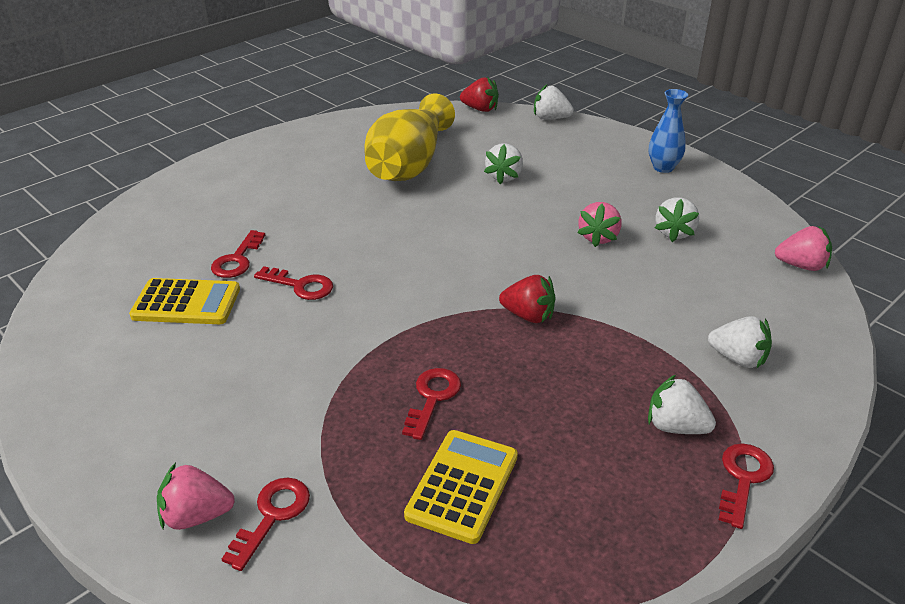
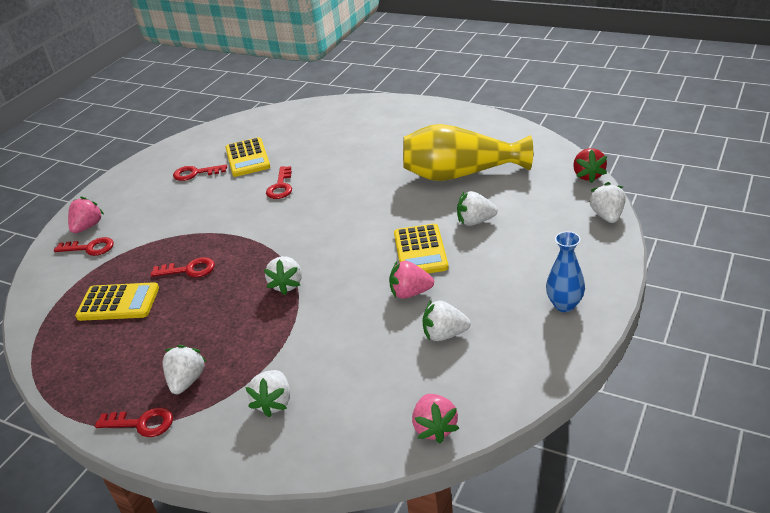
camera: 75 degrees right, 0 degrees up
pink strawberry [157,462,235,530] -> pink strawberry turned 45 degrees clockwise [68,196,104,233]
red key [211,230,265,278] -> red key moved to [173,164,227,181]
red strawberry [499,275,556,323] -> white strawberry [264,256,302,295]
none -> yellow calculator [394,224,449,273]

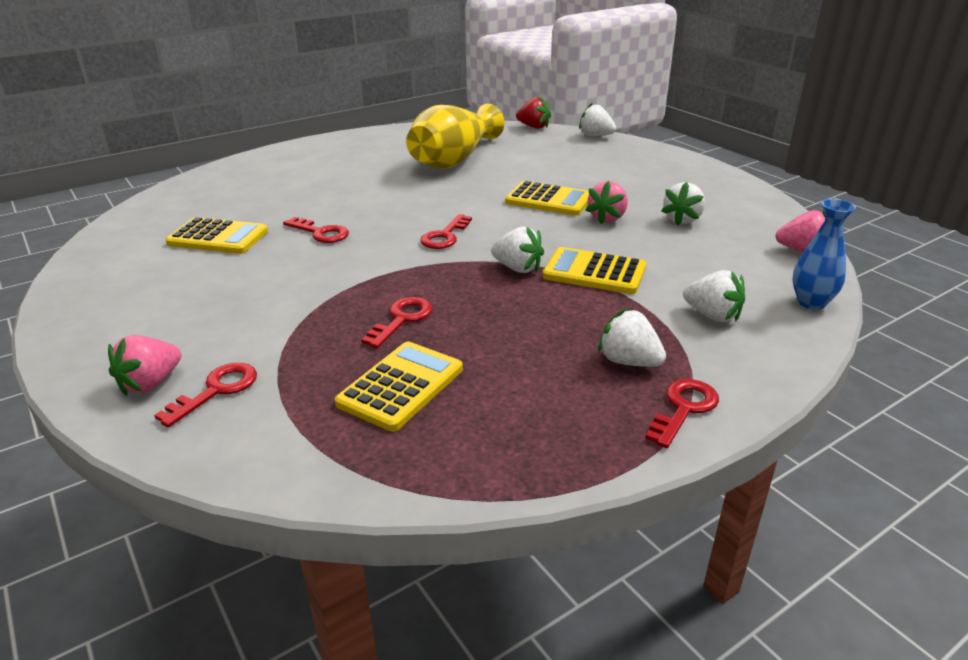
camera: 65 degrees left, 5 degrees down
pink strawberry [68,196,104,233] -> pink strawberry turned 105 degrees counterclockwise [108,335,181,396]
red key [173,164,227,181] -> red key moved to [420,214,472,249]
white strawberry [457,191,498,226] -> none
blue vase [546,231,585,312] -> blue vase moved to [792,199,856,310]
none -> yellow calculator [543,247,646,294]

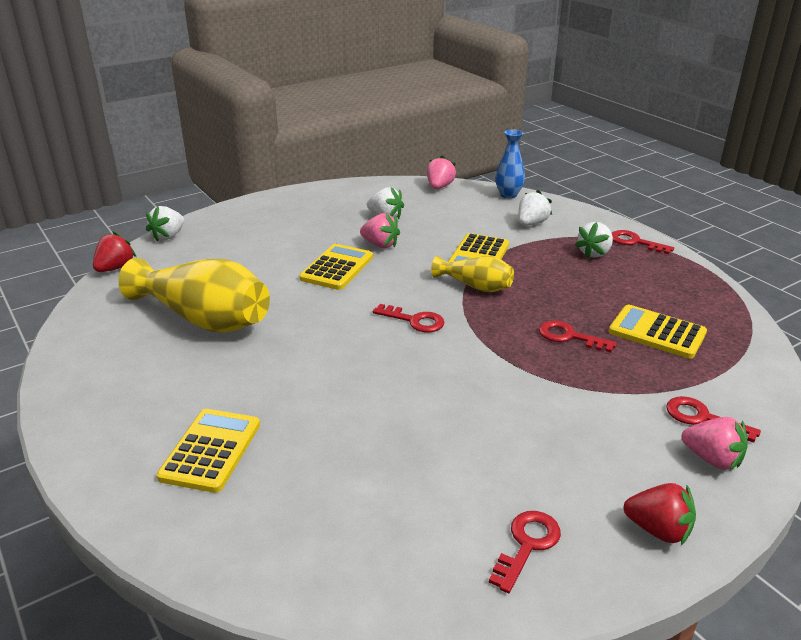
camera: 90 degrees left, 0 degrees up
yellow calculator [166,217,268,254] -> yellow calculator moved to [157,409,260,493]
red key [283,217,349,243] -> red key moved to [489,511,561,593]
white strawberry [491,226,544,273] -> yellow vase [431,256,514,292]
none -> red strawberry [624,483,696,545]

